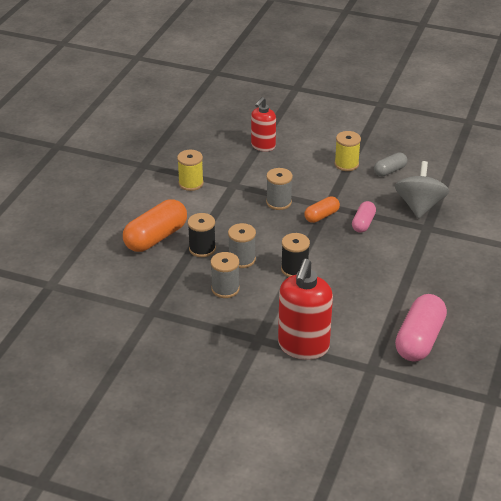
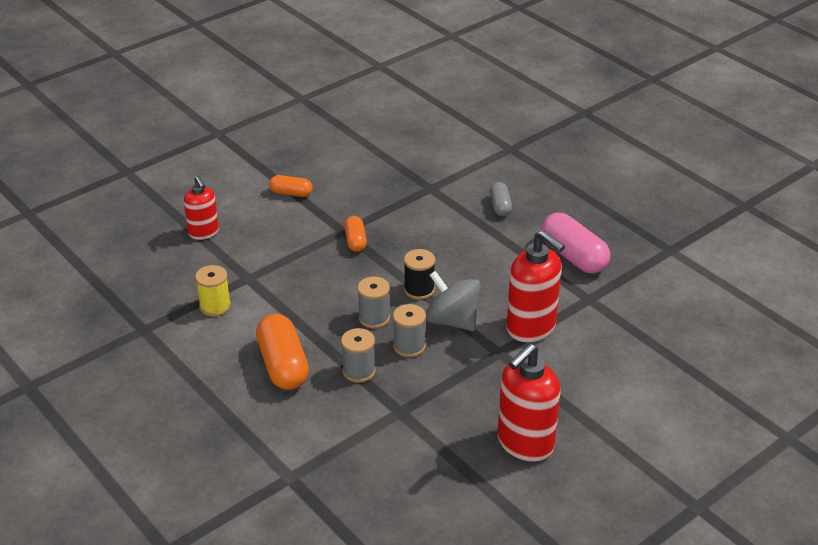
camera: 60 degrees left, 0 degrees up
black spool [188,213,216,257] -> none
grey spool [266,168,293,210] -> grey spool moved to [341,328,376,383]
yellow spool [335,131,361,171] -> orange capsule [269,175,313,197]
pink capsule [352,201,376,233] -> none
grey capsule [374,152,408,177] -> grey capsule moved to [489,182,512,216]
grey spinning top [395,161,449,219] -> grey spinning top moved to [425,271,481,331]
none -> red soap dispenser [498,343,560,462]

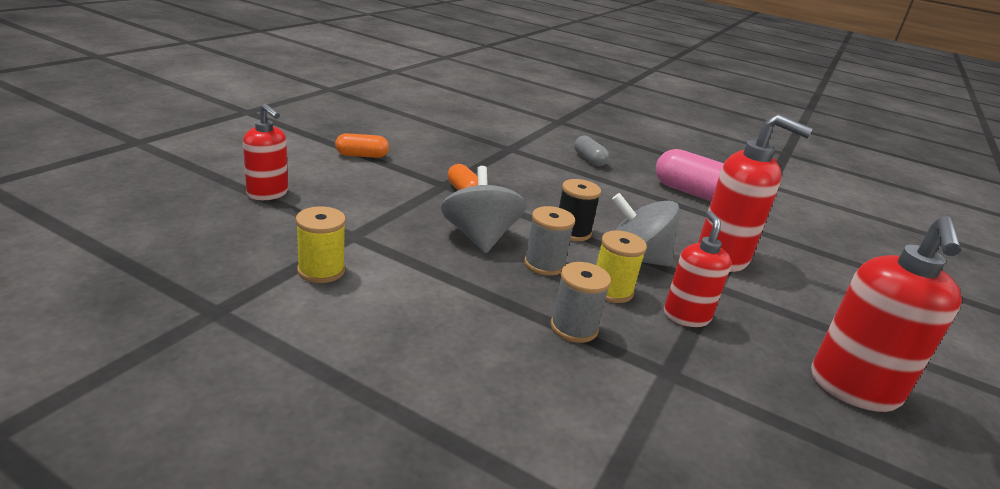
camera: 25 degrees left, 10 degrees down
orange capsule [256,314,309,390] -> none
grey spool [393,304,426,357] -> yellow spool [596,230,647,303]
none -> grey spinning top [441,166,526,253]
none -> red soap dispenser [664,211,731,327]

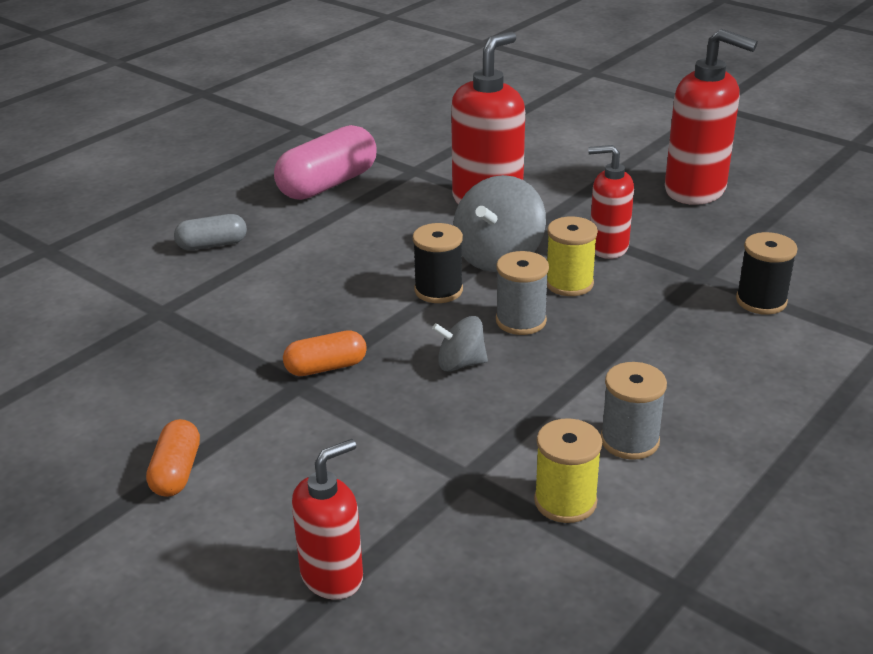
camera: 75 degrees left, 5 degrees up
grey spinning top [441,166,526,253] -> grey spinning top [432,316,488,371], size x0.57
grey spool [551,262,611,343] -> grey spool moved to [601,362,667,460]
none -> black spool [736,232,798,315]

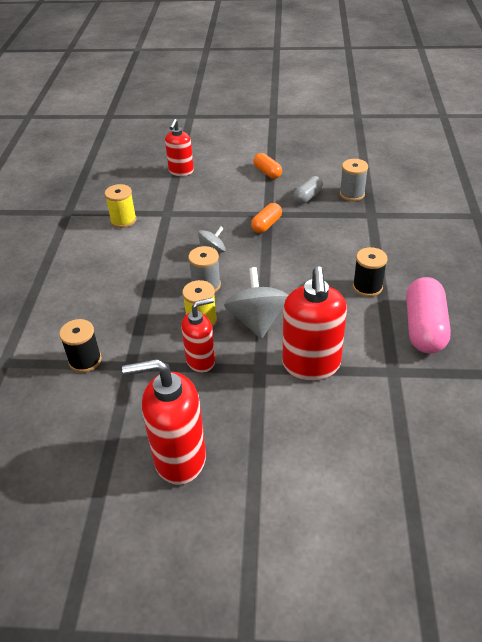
camera: 145 degrees right, 10 degrees up
grey capsule [174,214,247,250] -> grey capsule moved to [293,176,323,204]
black spool [413,223,463,303] -> black spool moved to [353,247,388,297]
grey spool [601,362,667,460] -> grey spool moved to [340,159,368,201]

